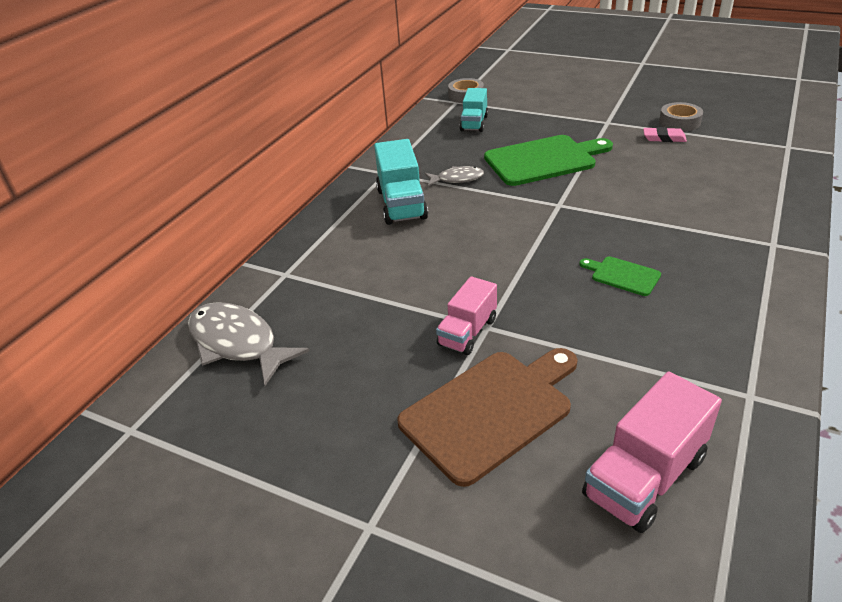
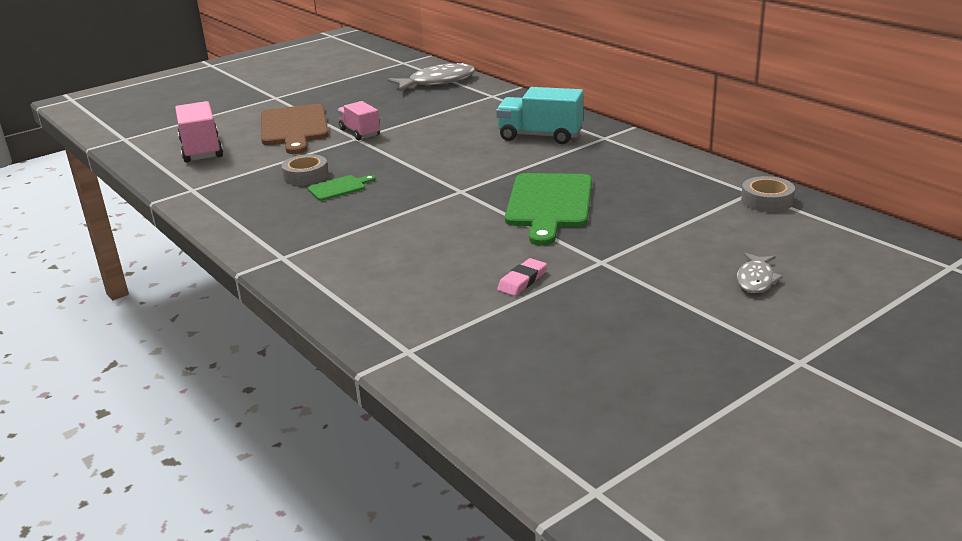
camera: 115 degrees right, 10 degrees down
grey fish [425,166,484,186] -> grey fish moved to [737,253,783,293]
turquoise truck [460,88,488,132] -> none
grey tape [659,102,703,131] -> grey tape moved to [281,154,329,186]

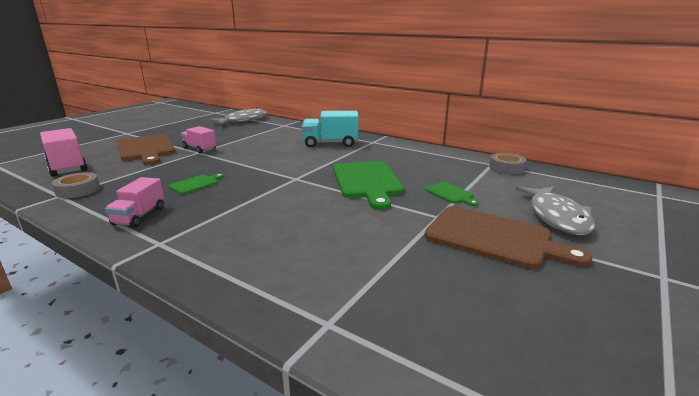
camera: 20 degrees left, 5 degrees down
grey tape [281,154,329,186] -> grey tape moved to [52,172,100,198]
pink eraser [497,258,547,296] -> none
grey fish [737,253,783,293] -> grey fish [515,186,595,235], size x1.81
none -> pink truck [105,177,164,228]
none -> brown cutting board [424,206,592,269]
none -> green cutting board [425,182,479,206]

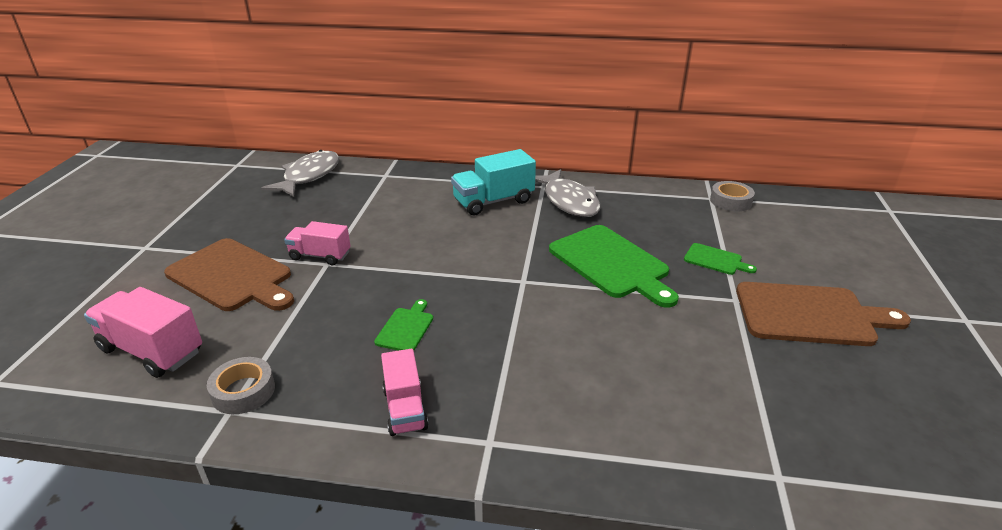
camera: 25 degrees left, 10 degrees up
grey fish [515,186,595,235] -> grey fish moved to [535,169,600,217]

